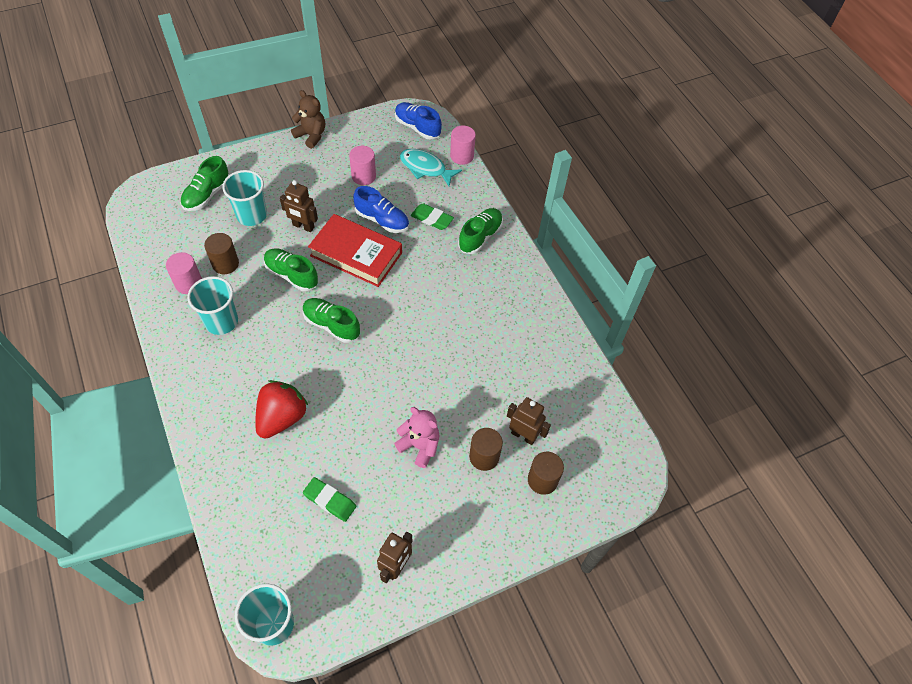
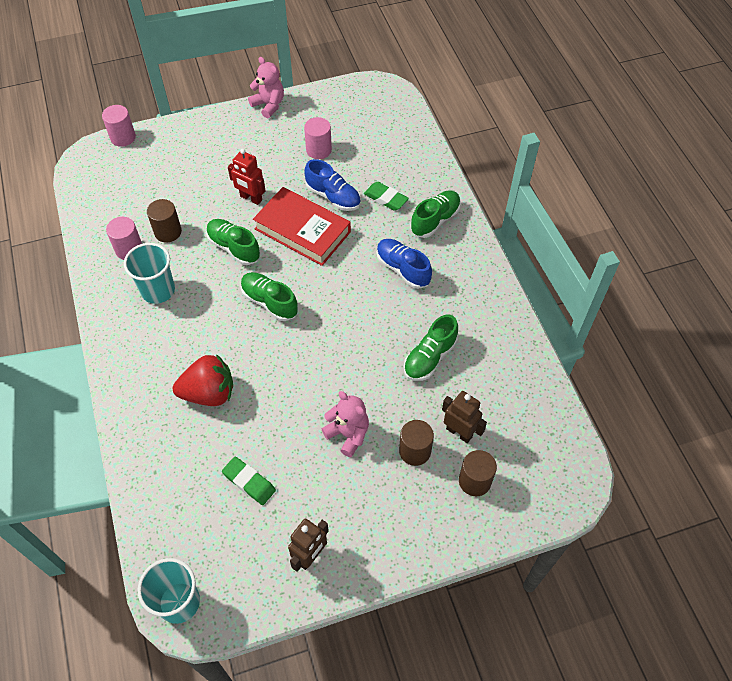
camera: 10 degrees right, 0 degrees up
green shoe [181,156,229,211] -> green shoe moved to [404,315,458,381]
turquoise cup [222,170,267,226] -> none
red strawberry [255,380,308,439] -> red strawberry turned 45 degrees clockwise [173,354,233,406]
brown robot [280,180,318,232] -> red robot [228,149,266,205]
brown teddy bear [291,90,325,149] -> pink teddy bear [248,57,284,119]
blue shoe [395,102,442,140] -> blue shoe moved to [376,239,432,289]
turquoise fish [400,149,462,186] -> none
pink cylinder [450,125,476,165] -> pink cylinder moved to [102,105,136,147]

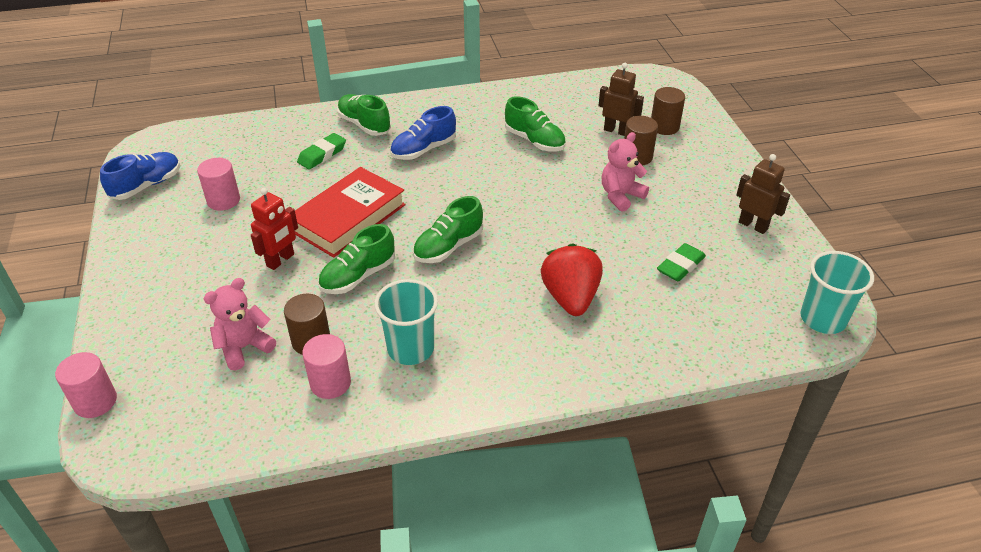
camera: 85 degrees left, 15 degrees down
pink teddy bear [248,57,284,119] -> pink teddy bear moved to [204,278,276,370]
blue shoe [305,159,361,211] -> blue shoe moved to [100,152,180,200]
brown robot [442,391,487,443] -> brown robot turned 75 degrees clockwise [598,63,644,136]

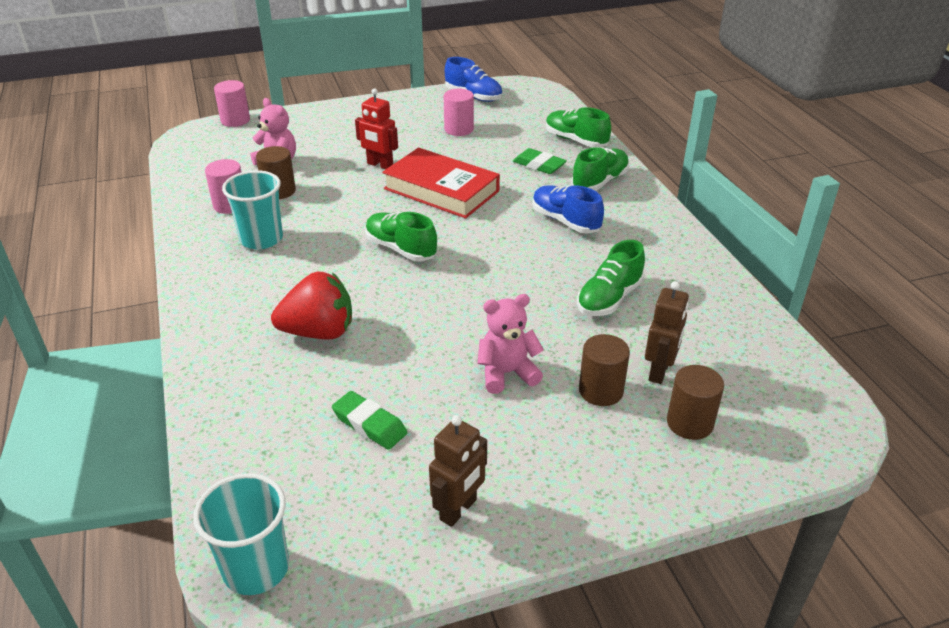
camera: 85 degrees right, 5 degrees down
green shoe [318,224,395,294] -> green shoe moved to [546,107,611,147]
pink teddy bear [602,132,649,212] -> pink teddy bear turned 60 degrees counterclockwise [477,294,544,394]

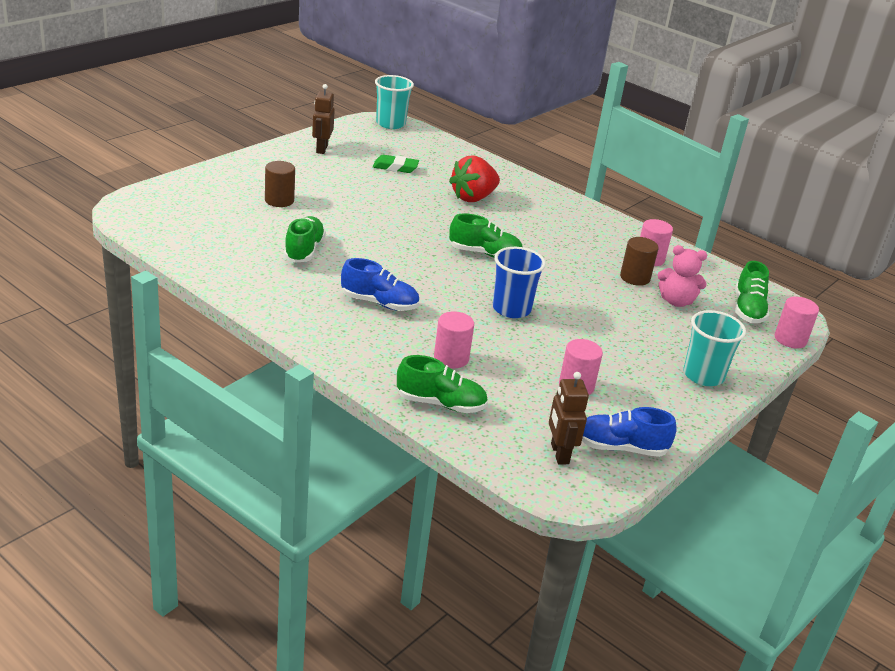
camera: 145 degrees right, 5 degrees down
turquoise cup [222,170,283,249] -> turquoise cup moved to [683,310,746,386]
red robot [355,88,398,169] -> none
red book [382,148,500,219] -> blue cup [493,247,546,318]
pink teddy bear [477,294,544,394] -> none
green eraser [513,148,567,174] -> pink cylinder [434,311,474,368]
green shoe [571,147,630,191] -> green shoe moved to [735,261,769,323]
brown robot [645,281,689,384] -> brown robot moved to [549,372,589,464]
brown cylinder [667,365,724,440] -> none

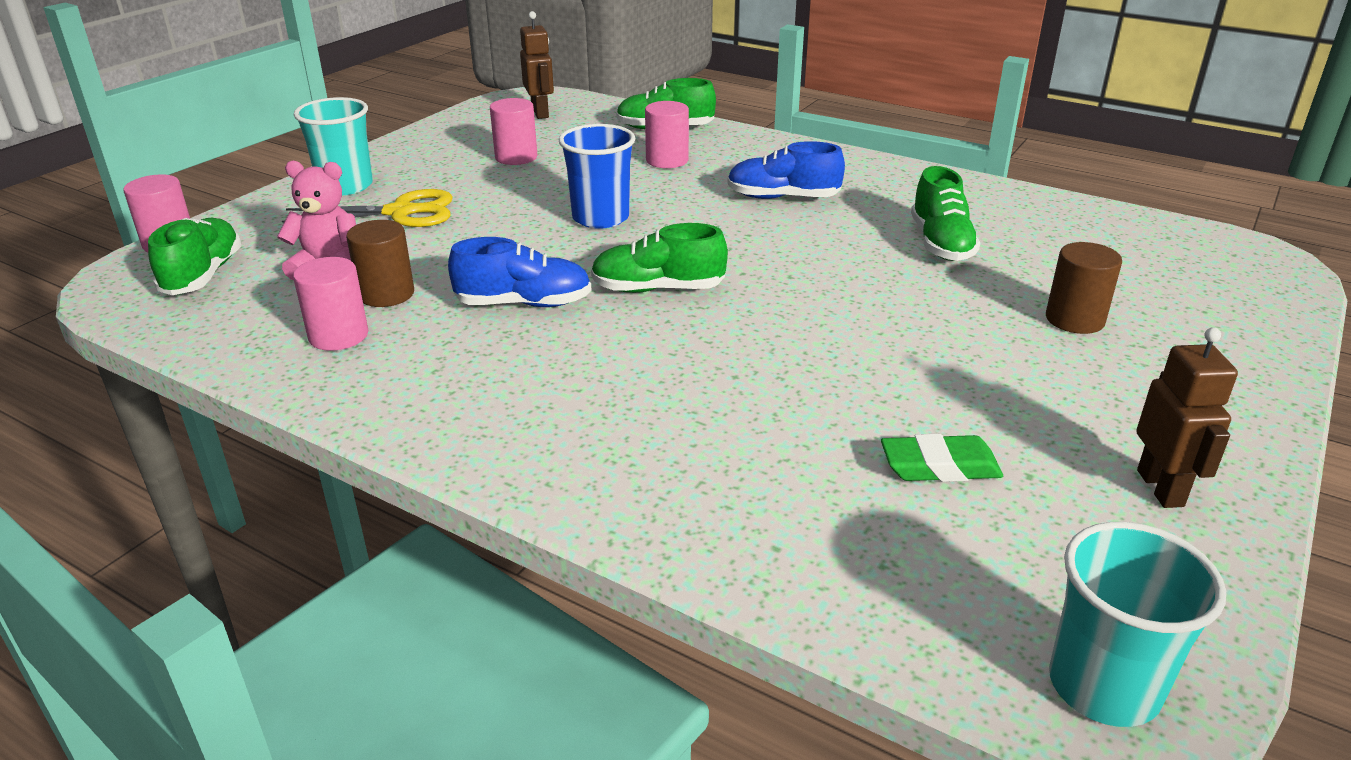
camera: 175 degrees right, 0 degrees up
red strawberry [449,155,500,202] -> none
blue shoe [582,407,677,457] -> blue shoe moved to [448,237,591,307]
none -> yellow scissors [282,189,453,227]

